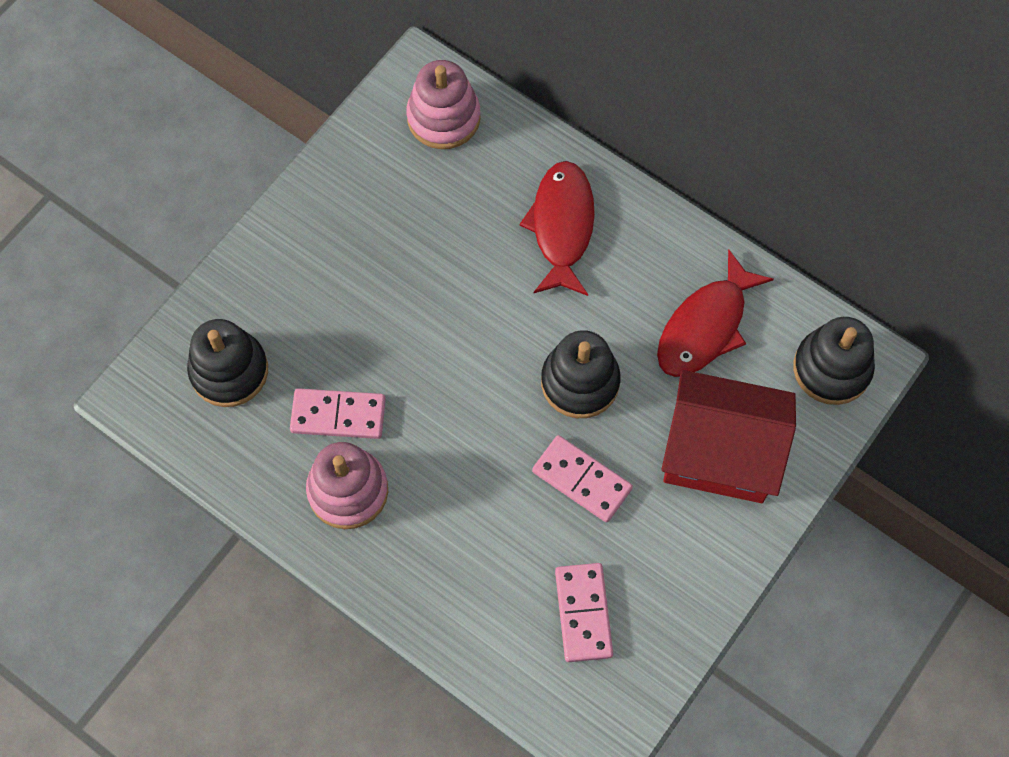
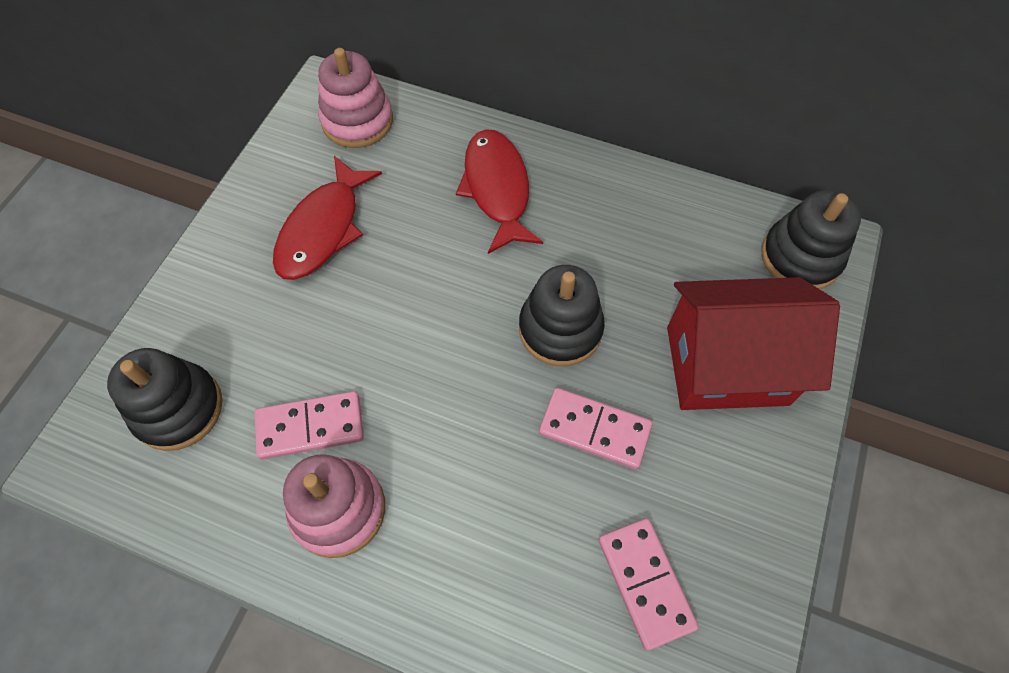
camera: 15 degrees left, 5 degrees down
red fish [657,250,774,377] -> red fish moved to [273,156,382,280]

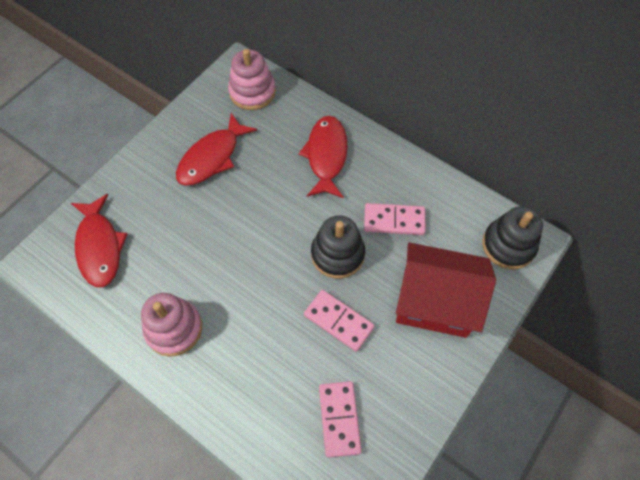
camera: 15 degrees right, 0 degrees up
black stacking toy [107,348,223,451] -> red fish [71,194,127,287]
pink domino [255,391,364,460] -> pink domino moved to [364,203,425,235]

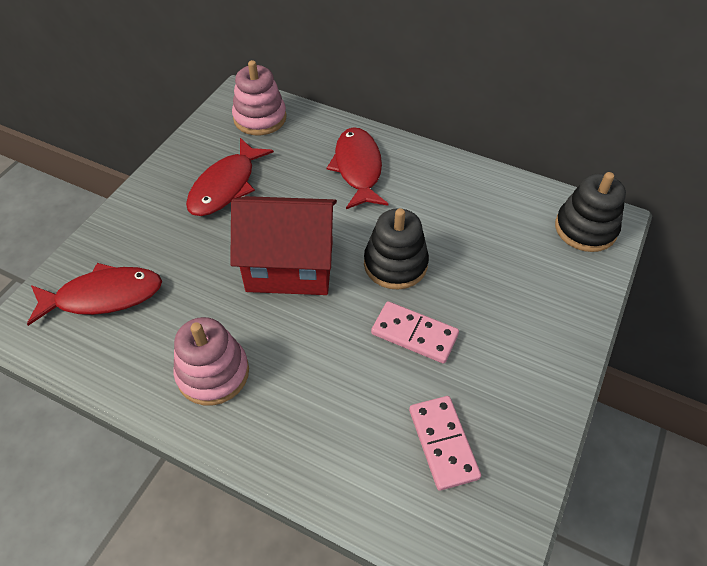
camera: 10 degrees left, 10 degrees down
red fish [71,194,127,287] -> red fish turned 75 degrees counterclockwise [27,263,162,326]
pink domino [364,203,425,235] -> none
red house [396,242,496,338] -> red house moved to [230,196,337,295]

